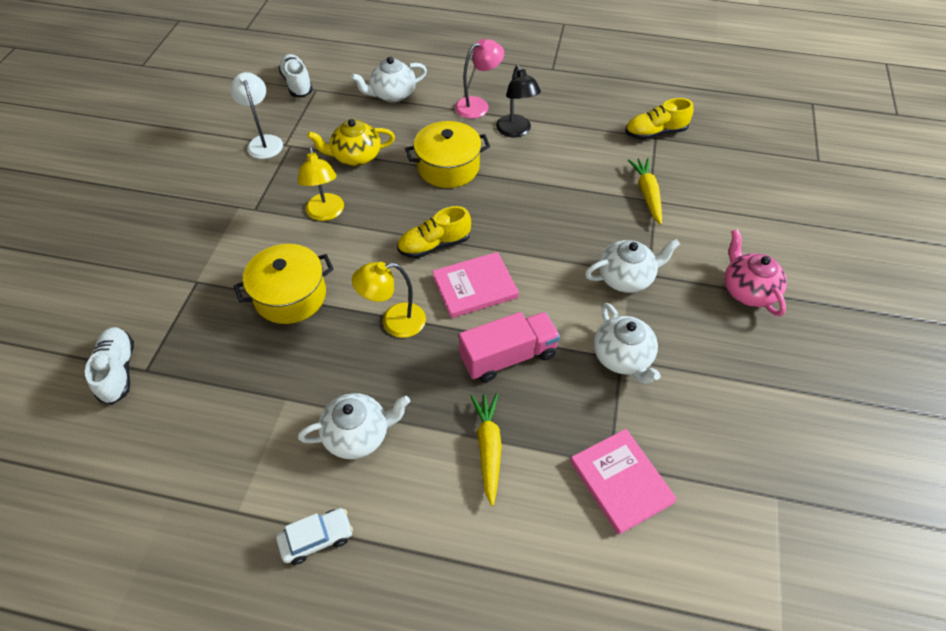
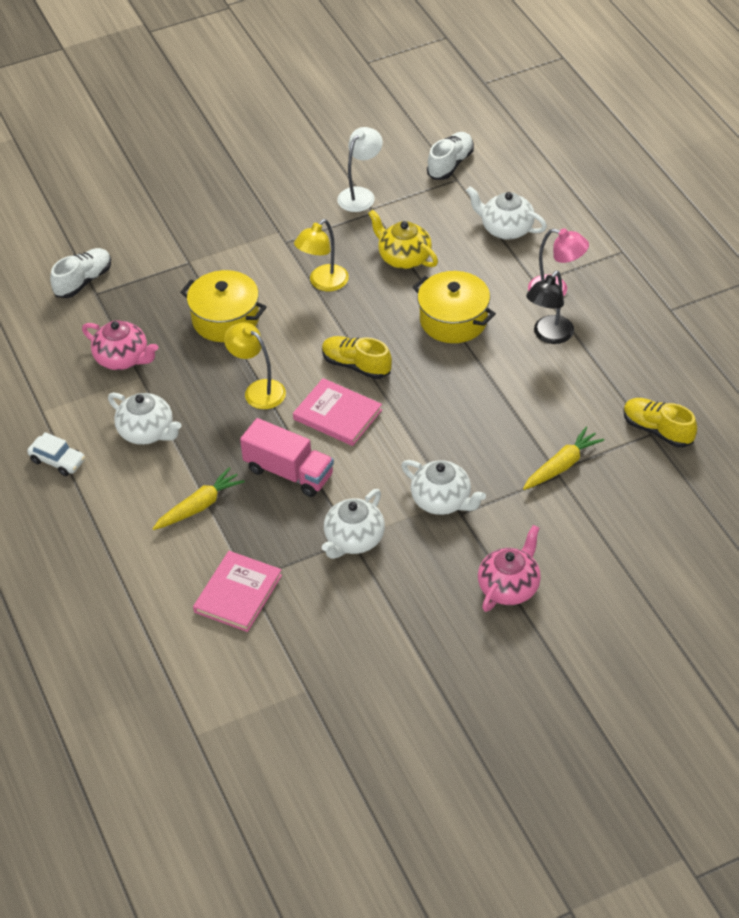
camera: 55 degrees right, 5 degrees down
none -> pink teapot [82,320,158,370]

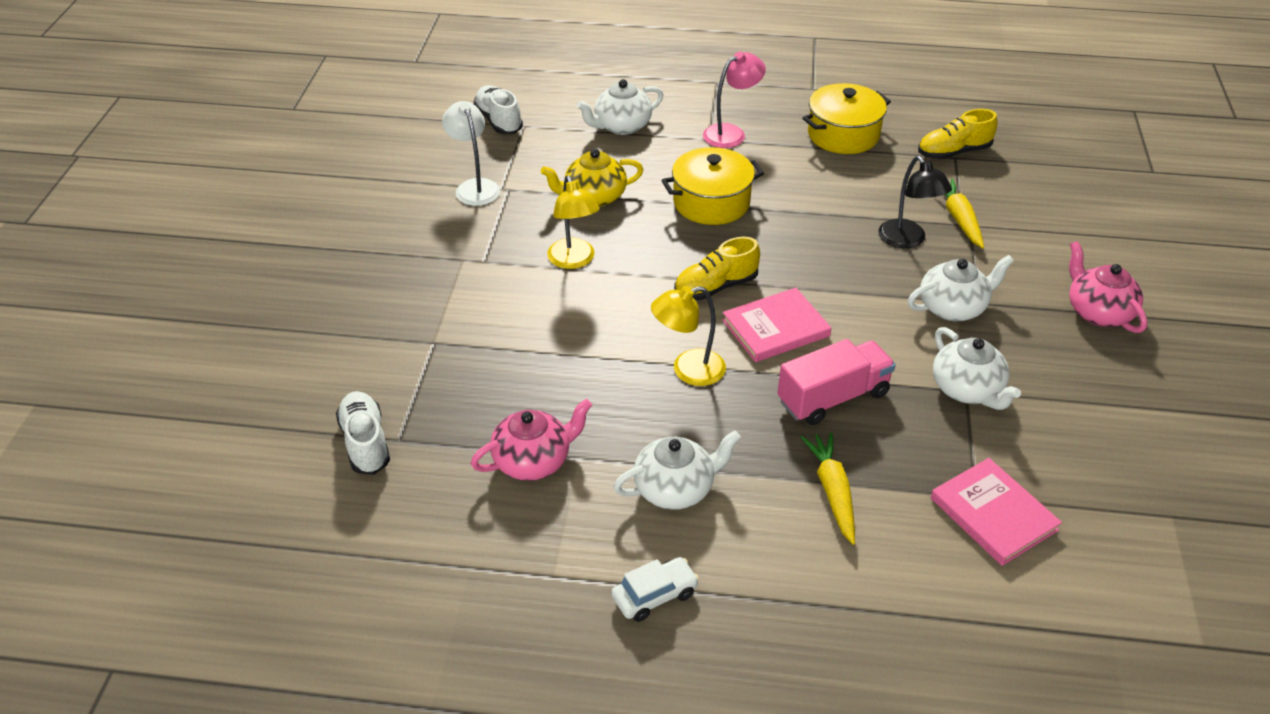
camera: 60 degrees left, 5 degrees down
yellow pot [180,270,267,342] -> yellow pot moved to [802,83,891,154]
black lamp [526,271,574,344] -> black lamp moved to [878,156,952,248]

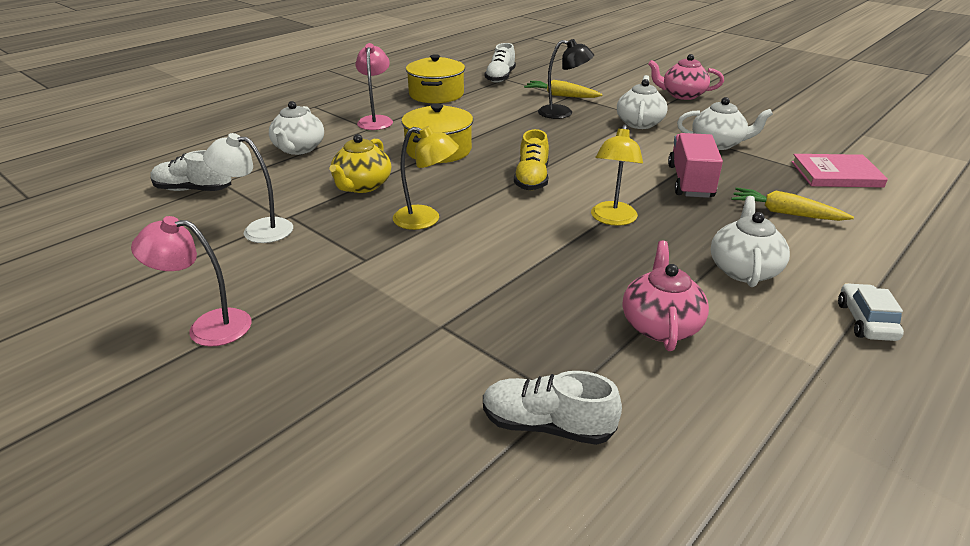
camera: 55 degrees left, 10 degrees down
pink book [722,288,831,362] -> none
yellow shoe [918,109,998,159] -> white shoe [485,43,516,83]
none -> pink lamp [131,216,252,347]

